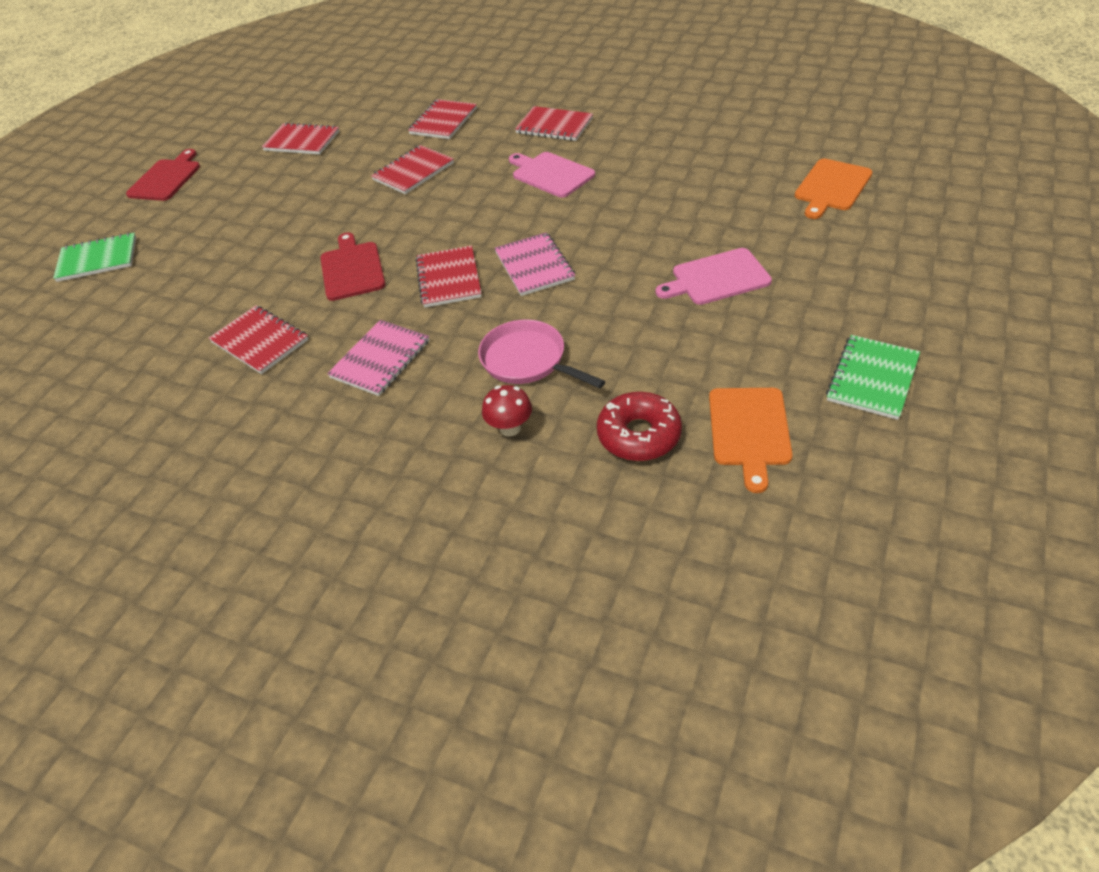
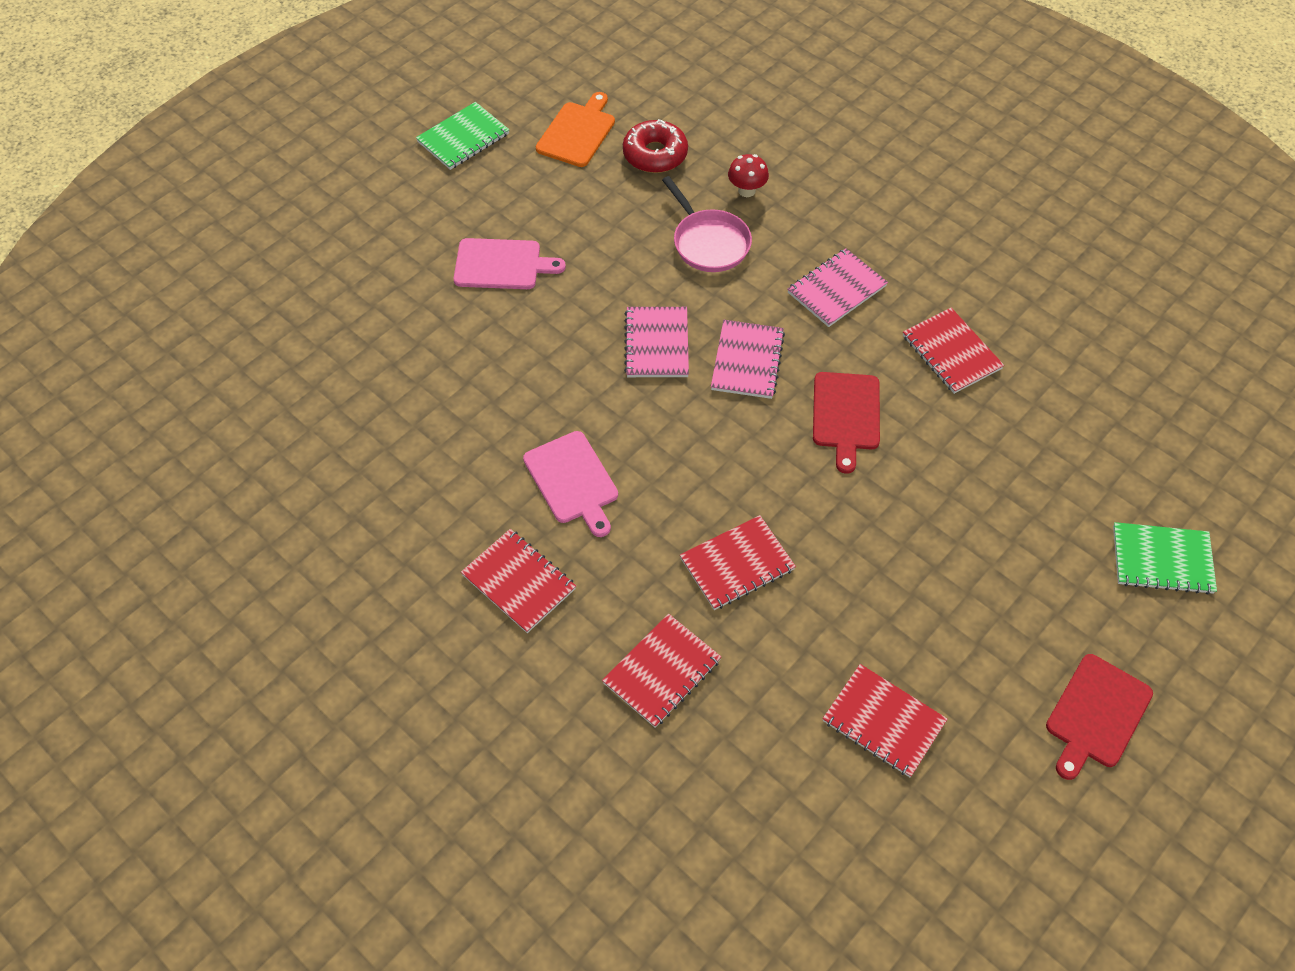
camera: 165 degrees left, 10 degrees up
red notebook [416,246,482,308] -> pink notebook [711,320,785,399]
orange cutting board [795,159,872,219] -> none

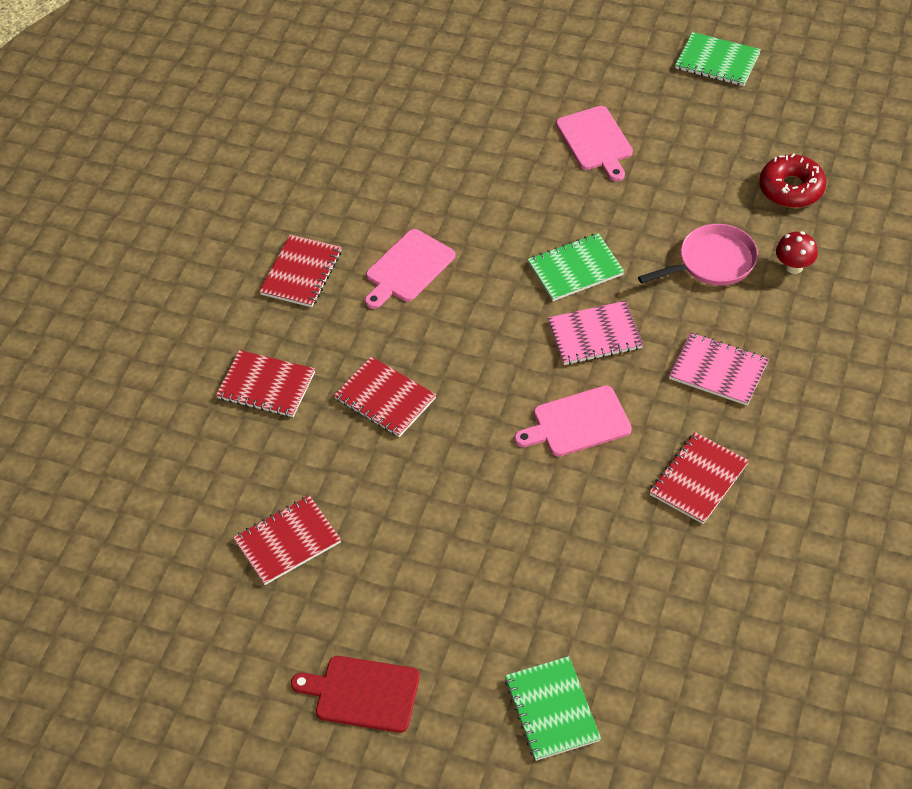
camera: 70 degrees right, 5 degrees down
orange cutting board [536,92,615,167] -> none
pink notebook [624,307,689,377] -> green notebook [528,233,624,301]
pink pan [662,176,752,272] -> pink pan turned 150 degrees counterclockwise [638,224,758,286]
red cutting board [813,372,880,474] -> pink cutting board [514,385,632,457]
red notebook [823,664,948,777] -> red notebook turned 45 degrees clockwise [233,495,341,585]

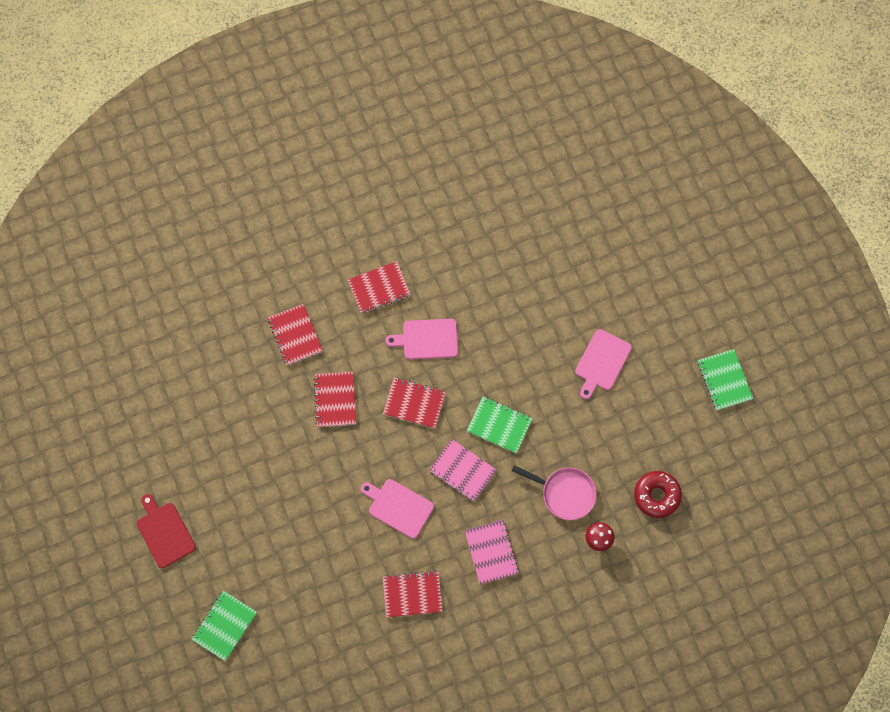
camera: 45 degrees right, 20 degrees up
red notebook [233,495,341,585] -> red notebook moved to [383,378,446,429]

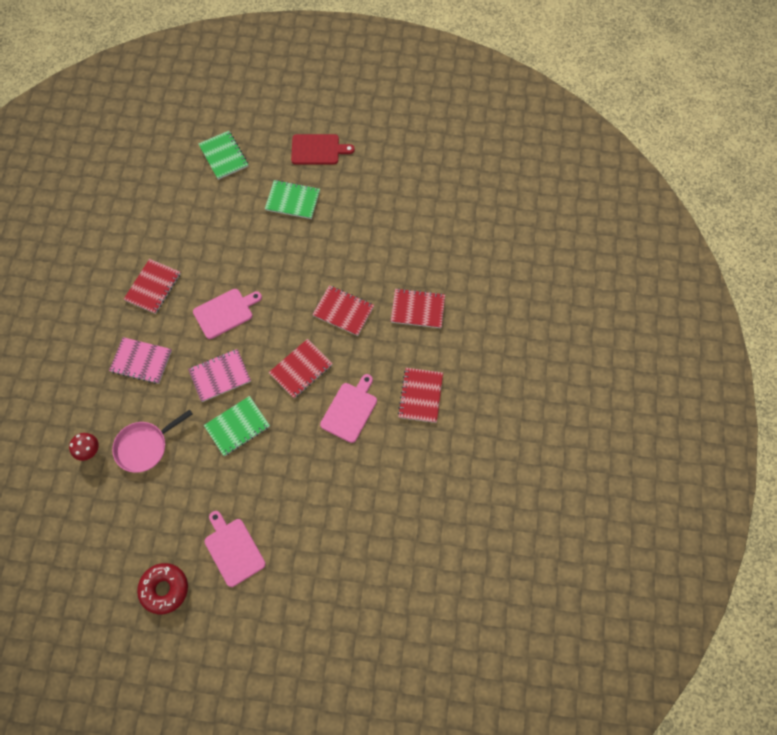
camera: 120 degrees right, 5 degrees down
red donut [634,471,682,518] -> red donut moved to [137,563,188,614]
green notebook [698,349,753,411] -> green notebook moved to [265,180,320,219]

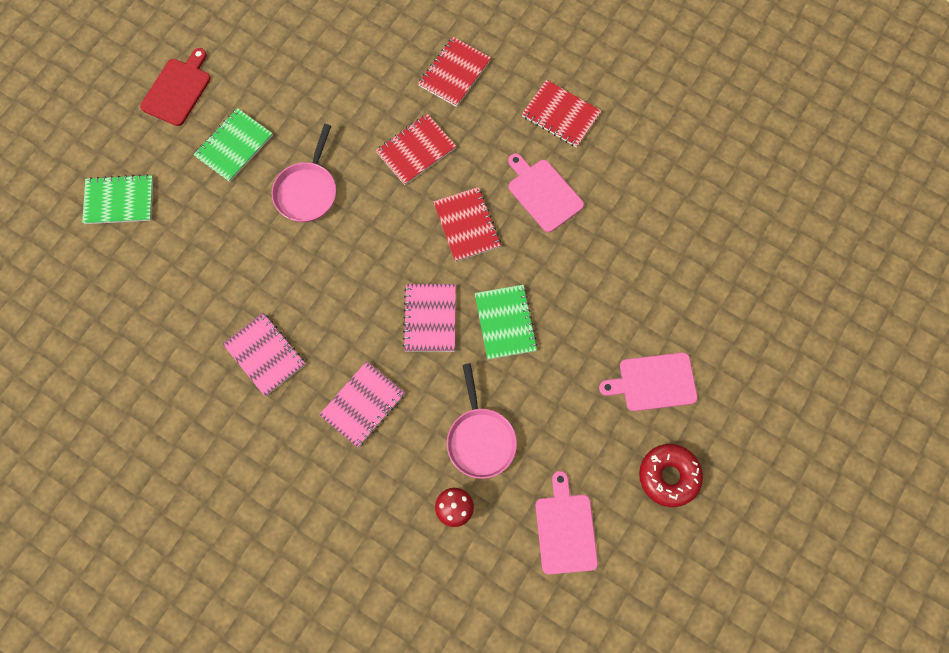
camera: 65 degrees left, 5 degrees up
red notebook [123,259,181,314] -> pink notebook [223,313,306,396]
pink cutting board [193,289,262,339] -> pink cutting board moved to [536,471,598,574]
none -> pink pan [272,124,336,222]

